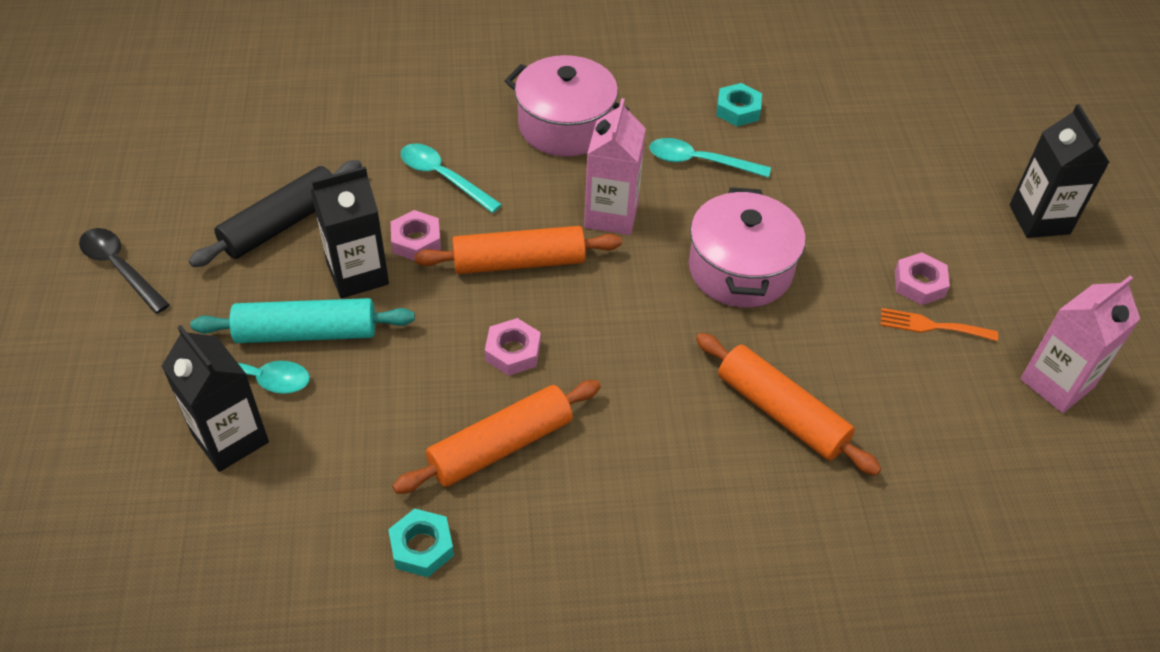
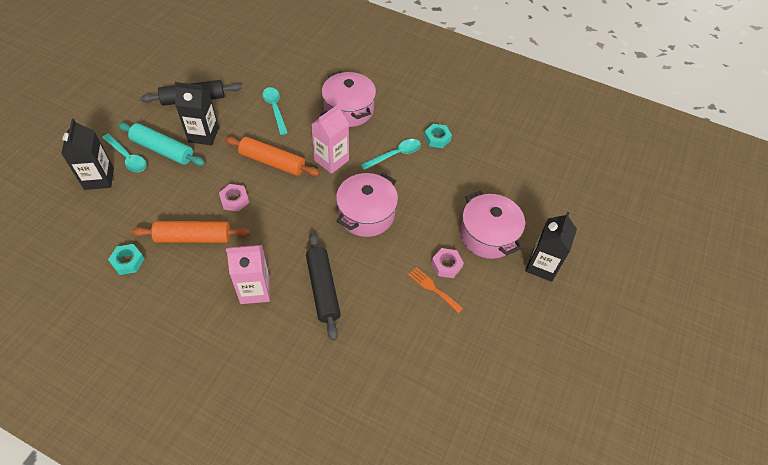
camera: 30 degrees right, 5 degrees up
black spoon [79,228,170,314] -> none
pink nut [391,210,441,261] -> none
turquoise spoon [650,138,771,178] -> turquoise spoon turned 105 degrees clockwise [361,139,421,170]
orange rolling pin [696,333,881,476] -> black rolling pin [306,233,341,341]
pink carton [1020,276,1140,413] -> pink carton moved to [226,245,270,304]
none -> pink pot [460,191,525,259]

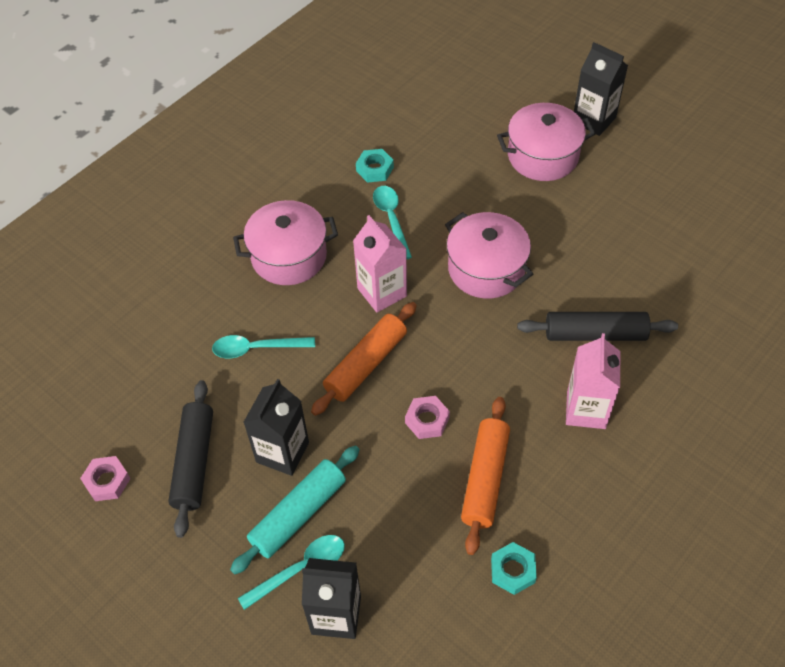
camera: 70 degrees left, 0 degrees up
orange fork [408,267,463,313] -> none
pink nut [431,248,464,278] -> pink nut moved to [80,456,131,501]

